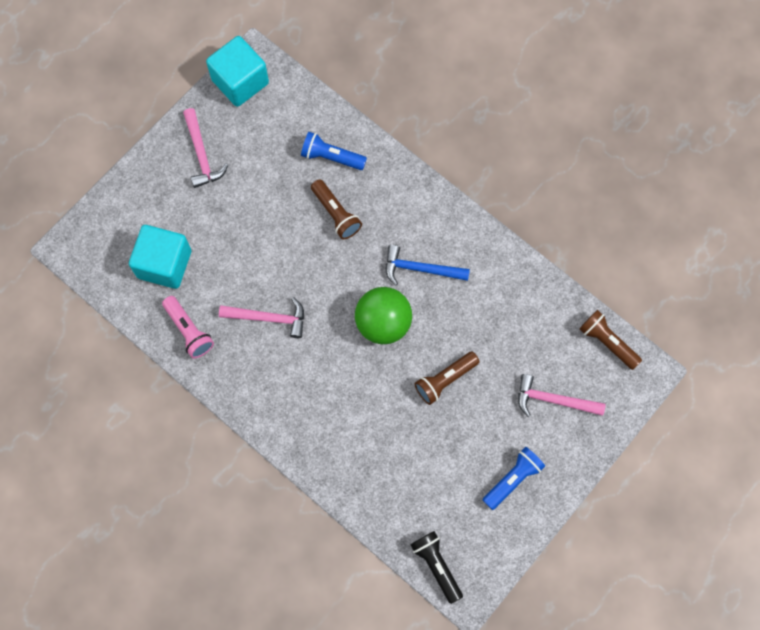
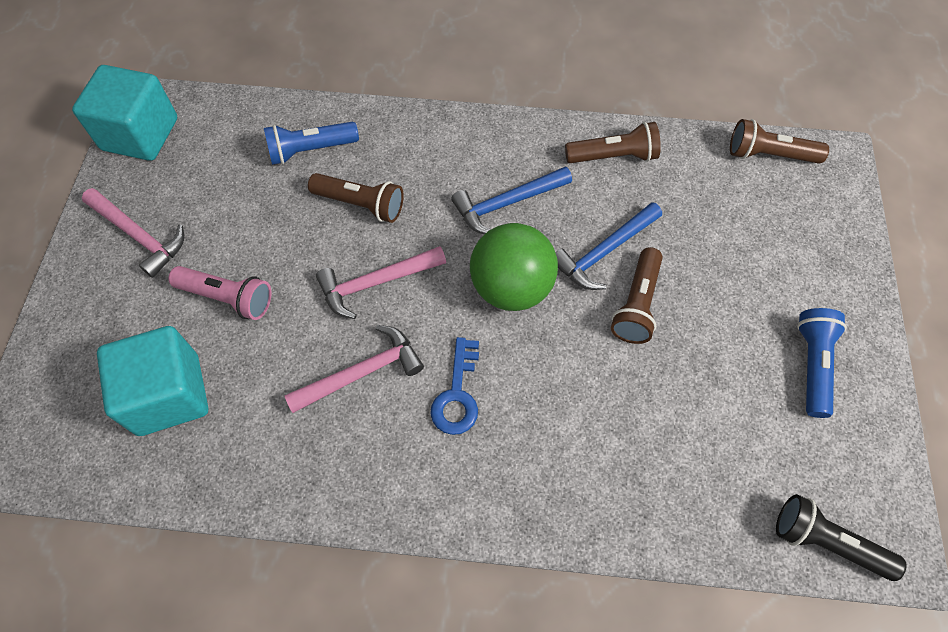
camera: 35 degrees left, 10 degrees down
pink flashlight [162,296,214,358] -> pink flashlight moved to [168,266,272,320]
pink hammer [518,374,606,417] -> pink hammer moved to [316,246,446,319]
none -> blue key [430,337,479,435]
none -> blue hammer [555,202,662,290]
none -> brown flashlight [565,122,661,163]

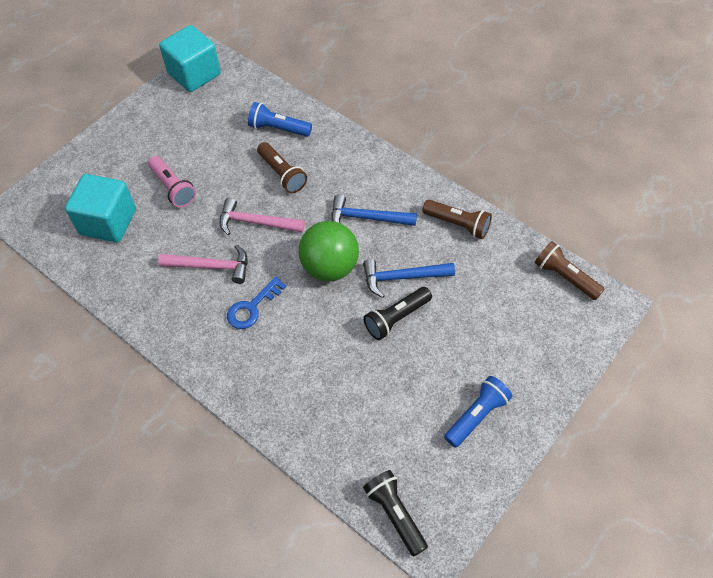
camera: 35 degrees right, 5 degrees down
pink hammer [82,188,184,278] -> none
brown flashlight [611,247,663,344] -> black flashlight [363,287,432,340]

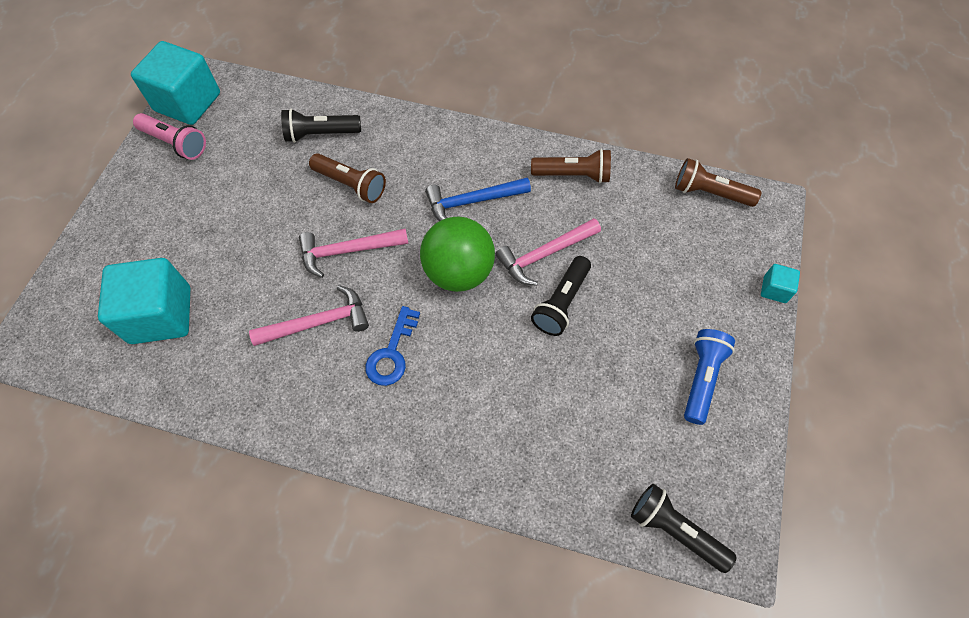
camera: 25 degrees left, 5 degrees up
pink flashlight [148,156,196,208] -> pink flashlight moved to [133,113,206,160]
blue flashlight [248,102,312,137] -> black flashlight [281,109,361,143]
blue hammer [363,259,455,298] -> pink hammer [496,218,601,286]
none -> turquoise cube [761,264,800,303]

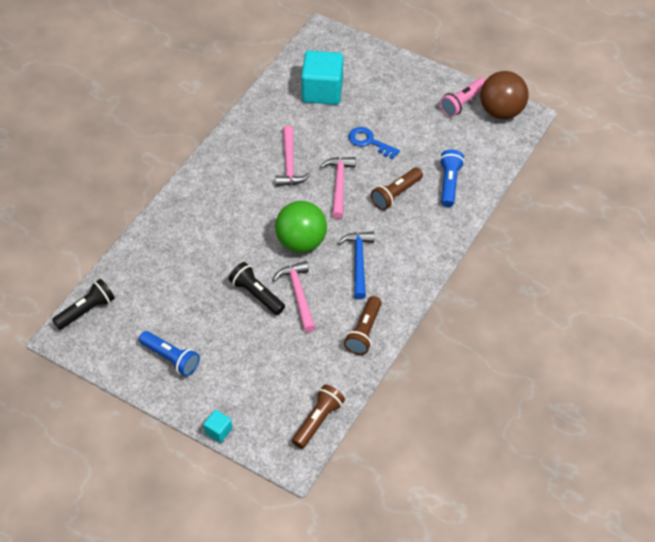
camera: 105 degrees right, 10 degrees down
turquoise cube [131,41,220,125] -> brown ball [480,71,529,119]
black flashlight [281,109,361,143] -> blue flashlight [439,149,464,207]
blue key [365,306,420,386] -> blue key moved to [349,127,400,159]

